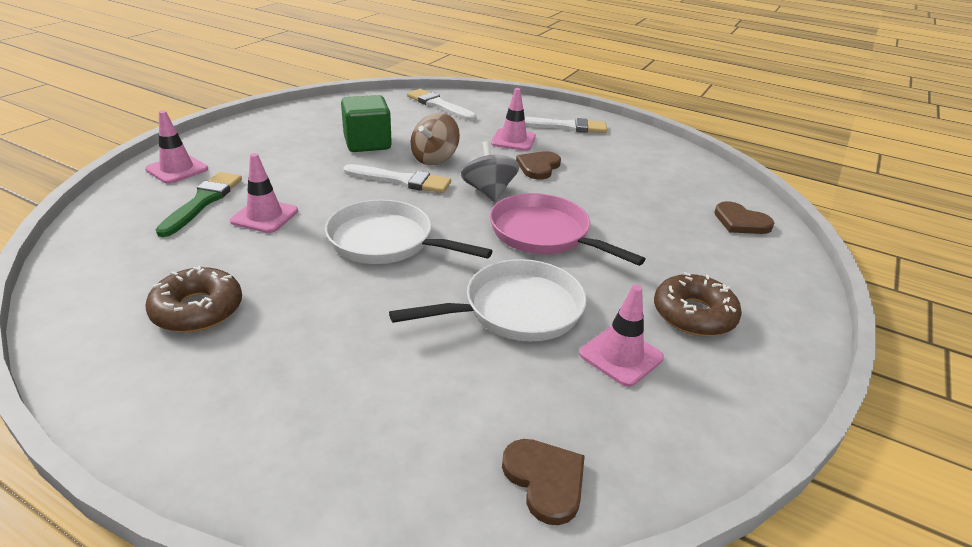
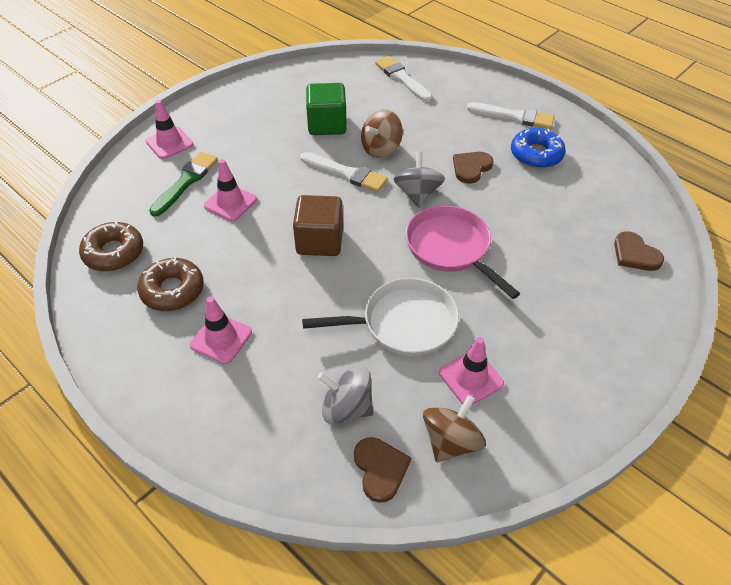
camera: 15 degrees right, 15 degrees up
white pan [325,200,492,264] -> brown cube [293,195,343,256]
pink traffic cone [491,88,536,151] -> pink traffic cone moved to [190,297,252,364]
brown donut [654,272,742,336] -> brown donut moved to [79,220,143,272]
none -> grey spinning top [318,366,374,424]
none -> brown spinning top [423,395,486,462]
none -> blue donut [511,128,566,168]

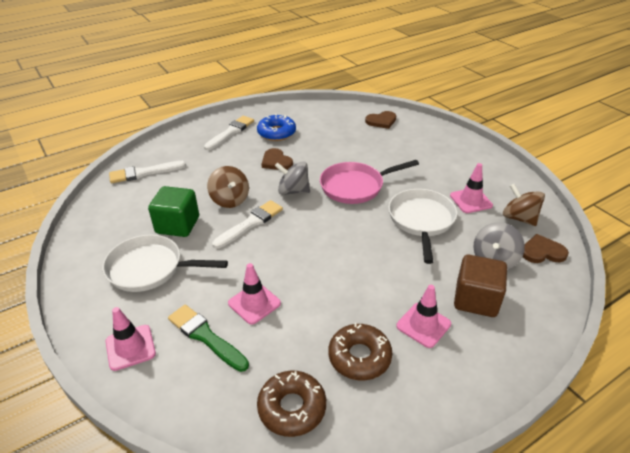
camera: 75 degrees left, 10 degrees down
brown cube [293,195,343,256] -> brown cube moved to [454,255,507,317]
none -> white pan [103,235,228,292]

